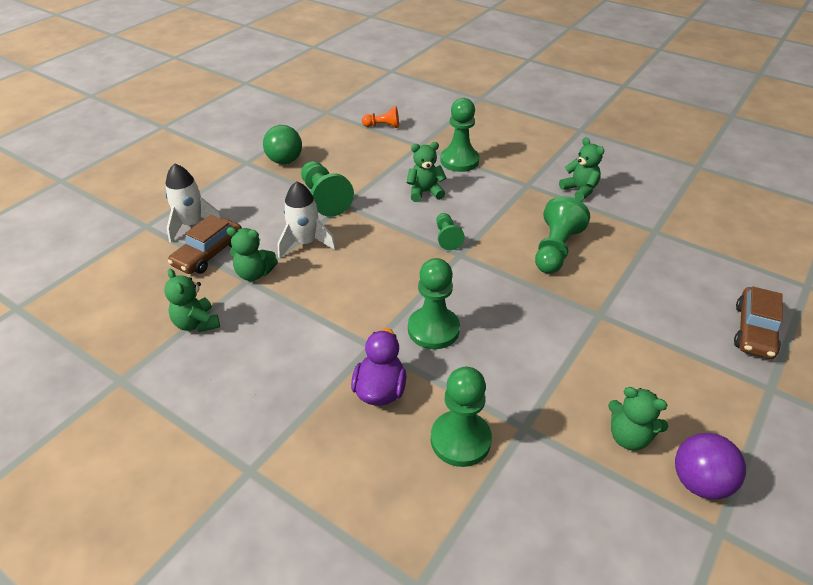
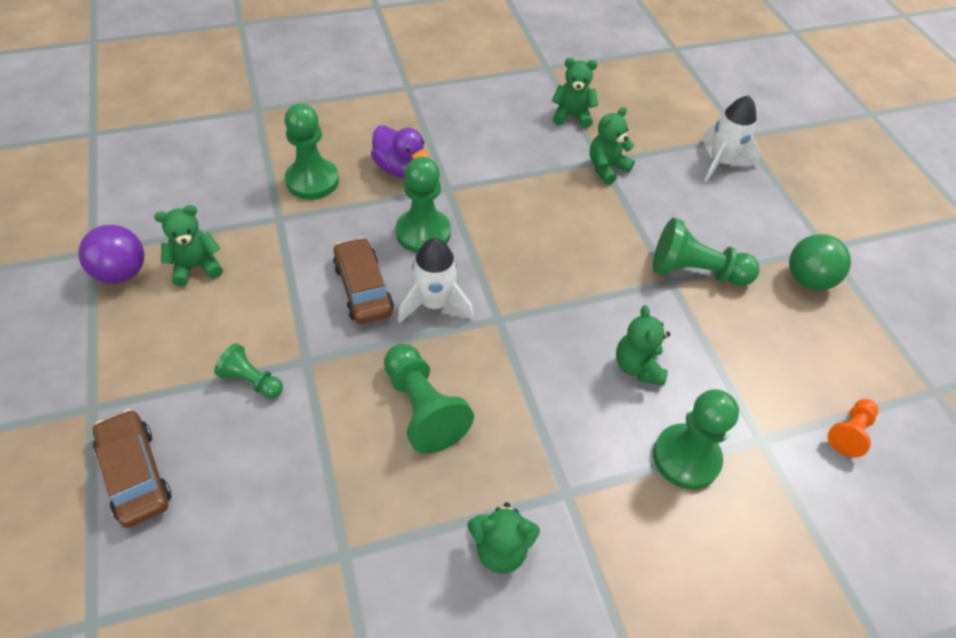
camera: 125 degrees right, 10 degrees up
brown car [168,215,242,274] -> brown car moved to [333,237,394,324]
white rocket [278,181,336,258] -> white rocket moved to [398,238,474,323]
green teddy bear [407,142,446,202] -> green teddy bear turned 150 degrees clockwise [616,305,670,386]
green pawn [436,213,465,250] -> green pawn moved to [214,343,283,399]

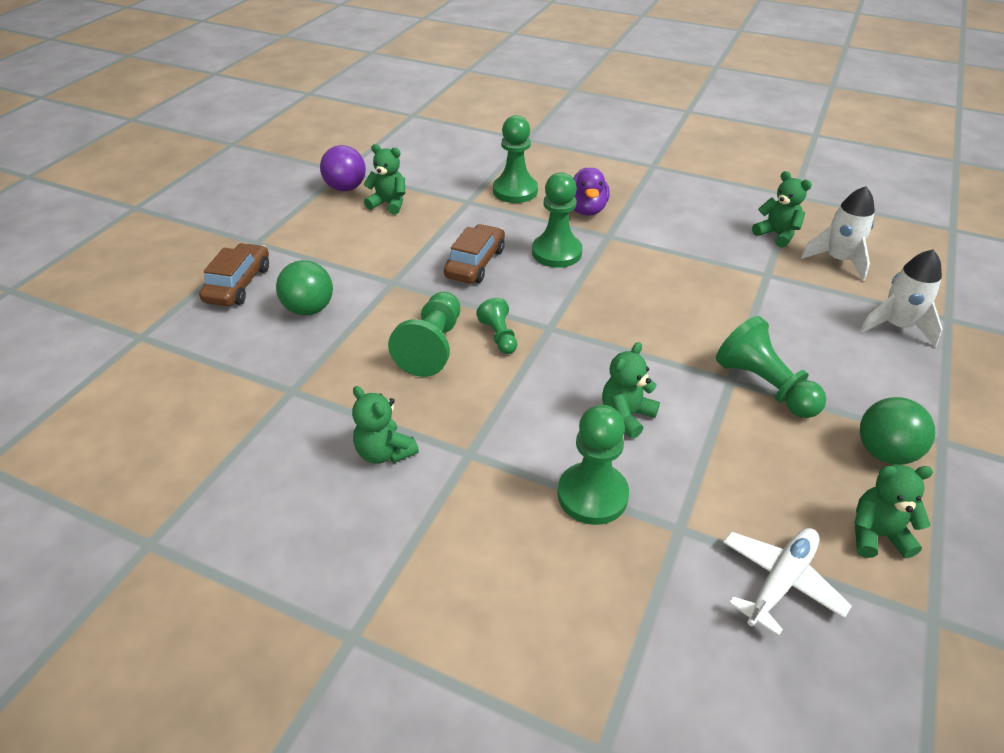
camera: 45 degrees right, 10 degrees down
green pawn [214,343,283,399] -> green pawn moved to [476,298,517,354]
white rocket [398,238,474,323] -> white rocket moved to [801,186,875,281]
green teddy bear [590,107,635,185] -> green teddy bear moved to [854,464,933,558]
orange pawn [828,399,878,457] -> white plane [723,528,852,637]
none -> green ball [276,260,333,315]

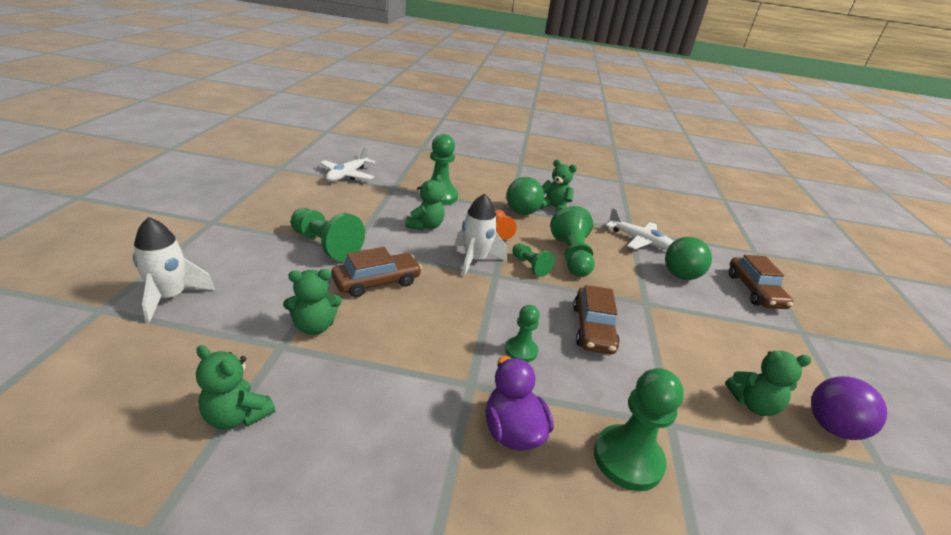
camera: 160 degrees right, 10 degrees down
green pawn [532,172,583,268] -> green pawn [505,305,540,362], size x0.58
white rocket [801,186,875,281] -> white rocket moved to [455,193,507,277]
green teddy bear [854,464,933,558] -> green teddy bear moved to [283,269,342,335]
green ball [860,397,935,465] -> green ball moved to [506,177,544,215]
none -> brown car [331,247,422,297]
none -> orange pawn [495,210,517,240]
none -> white plane [606,208,674,249]

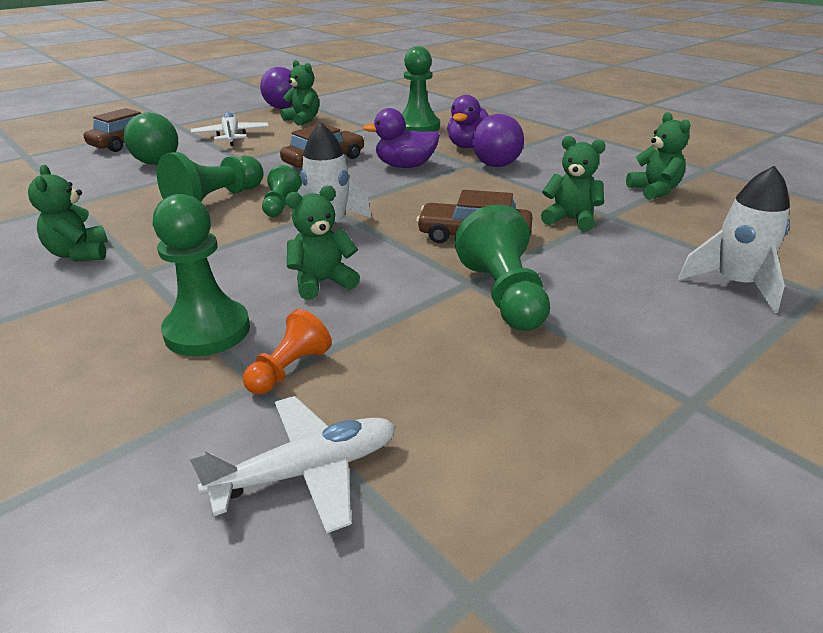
camera: 135 degrees left, 0 degrees up
orange pawn [495,210,517,240] -> orange pawn moved to [243,309,332,394]
green pawn [505,305,540,362] -> purple duck [363,108,440,168]
green ball [506,177,544,215] -> none
white plane [606,208,674,249] -> white plane moved to [191,112,269,146]
none -> purple ball [472,114,524,167]

